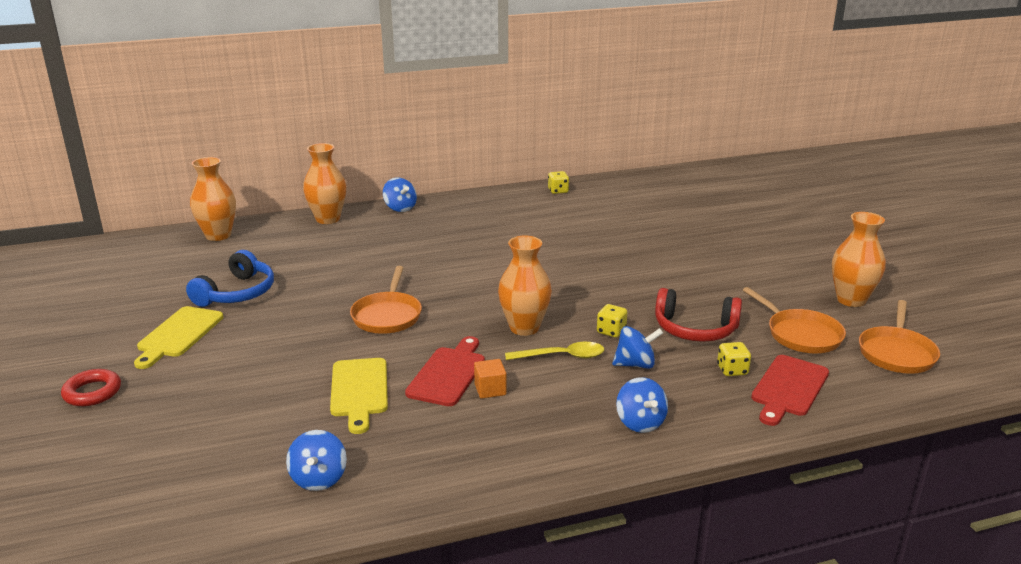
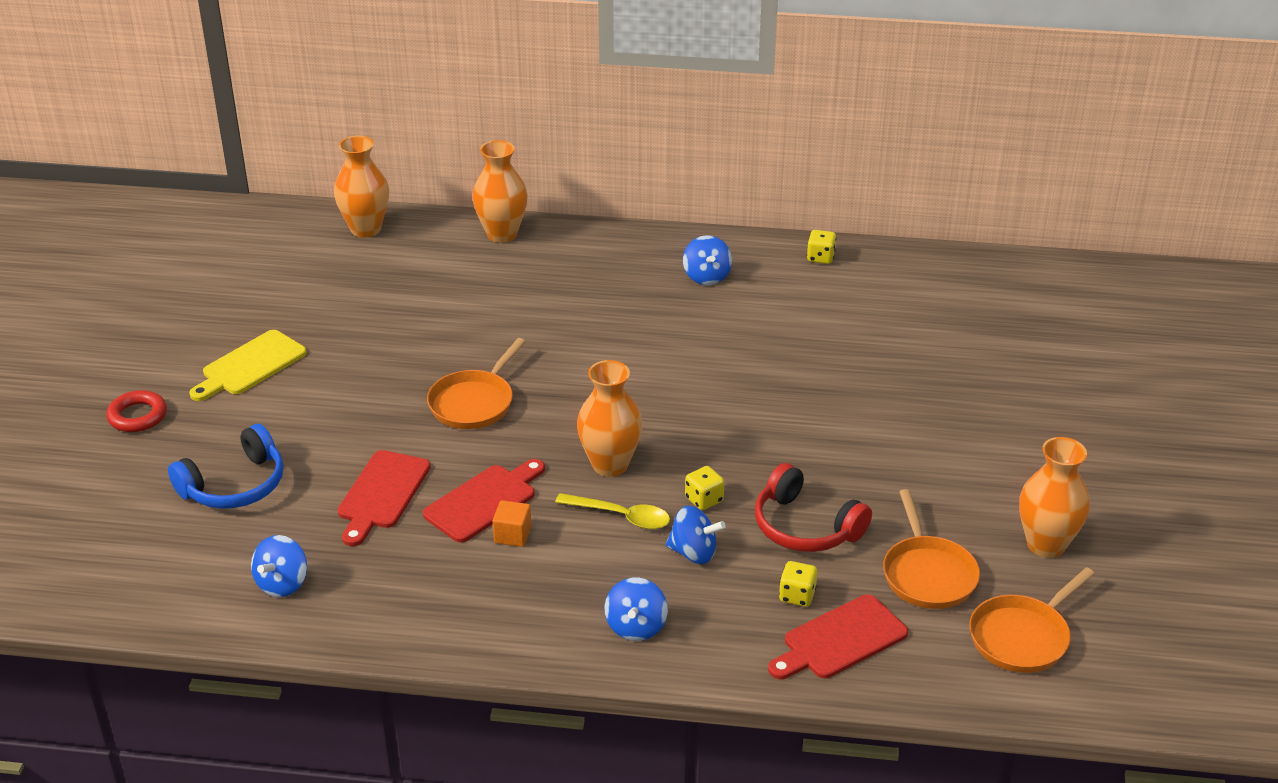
camera: 25 degrees right, 10 degrees up
blue headphones [186,250,274,307] -> blue headphones moved to [168,424,284,509]
yellow cutting board [330,358,388,434] -> red cutting board [338,450,430,546]
blue spinning top [383,177,417,212] -> blue spinning top moved to [683,235,732,285]

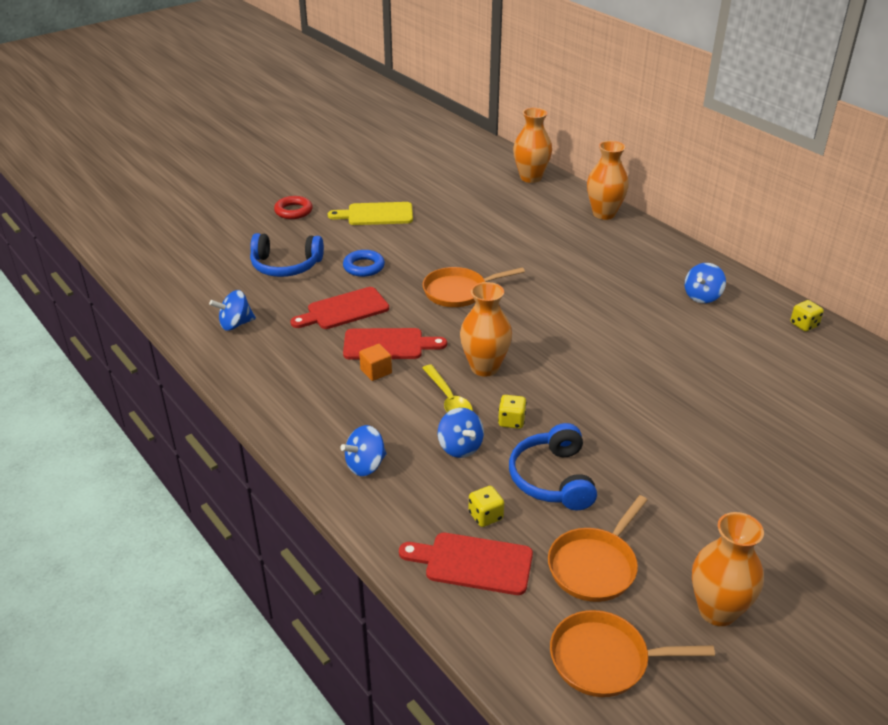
camera: 45 degrees right, 0 degrees up
red headphones [755,463,872,552] -> blue headphones [509,423,597,510]
none -> blue ring [343,250,385,277]

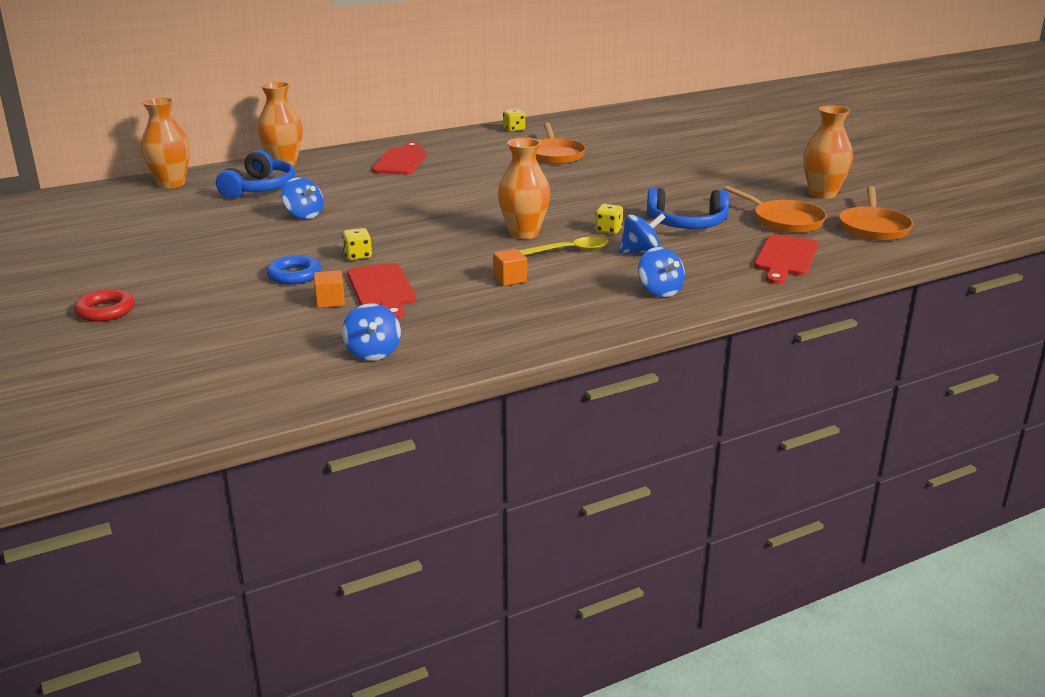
camera: 80 degrees left, 10 degrees down
blue headphones [250,233,324,277] -> blue headphones moved to [216,150,295,199]
yellow cutting board [328,202,413,225] -> none
red cutting board [343,328,447,360] -> red cutting board moved to [372,142,427,175]
orange pan [423,267,525,307] -> orange pan moved to [536,122,586,164]
yellow dice [469,486,504,527] -> yellow dice moved to [342,228,372,260]
blue spinning top [685,263,726,303] -> blue spinning top moved to [282,177,323,219]
none -> orange cube [313,270,345,308]

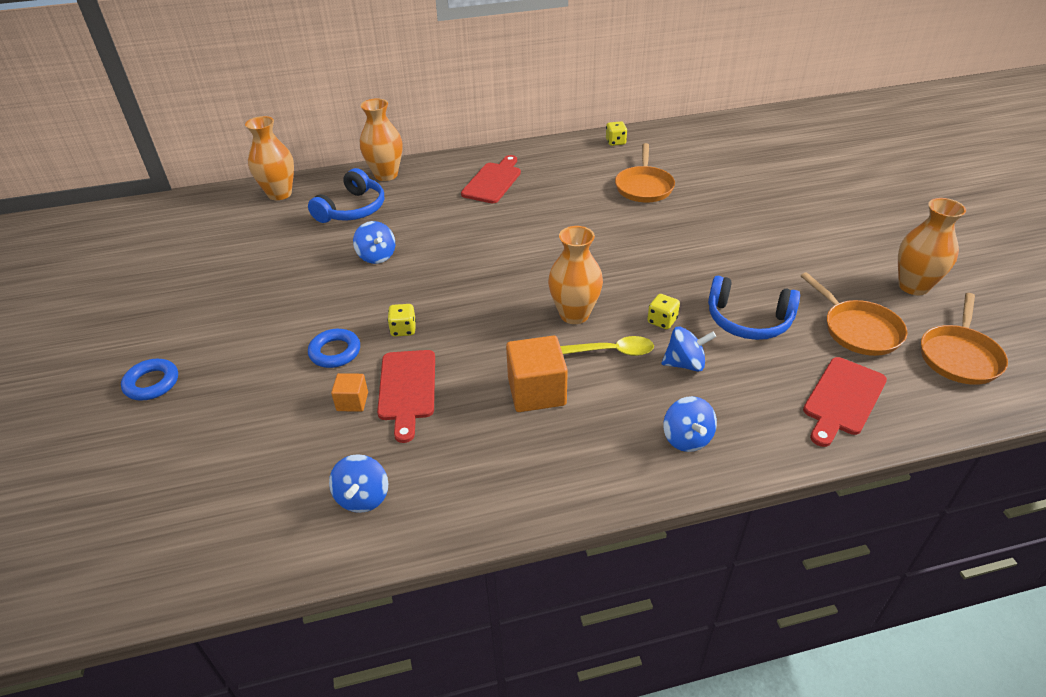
camera: 15 degrees right, 15 degrees up
red ring [74,289,135,322] -> blue ring [121,359,178,401]
orange cube [493,249,527,286] -> orange cube [506,336,568,412], size x1.87

